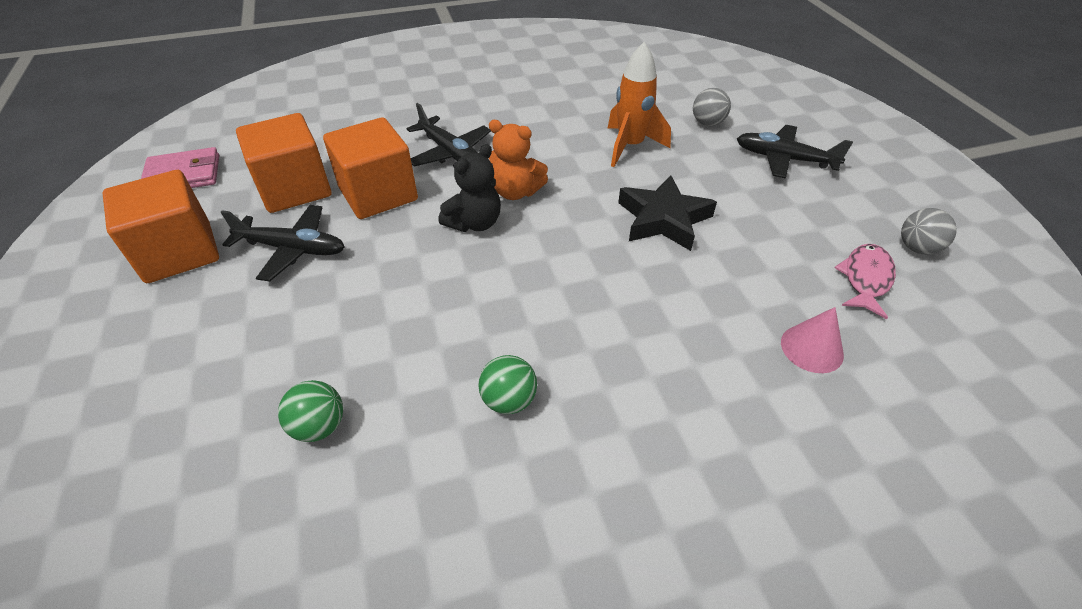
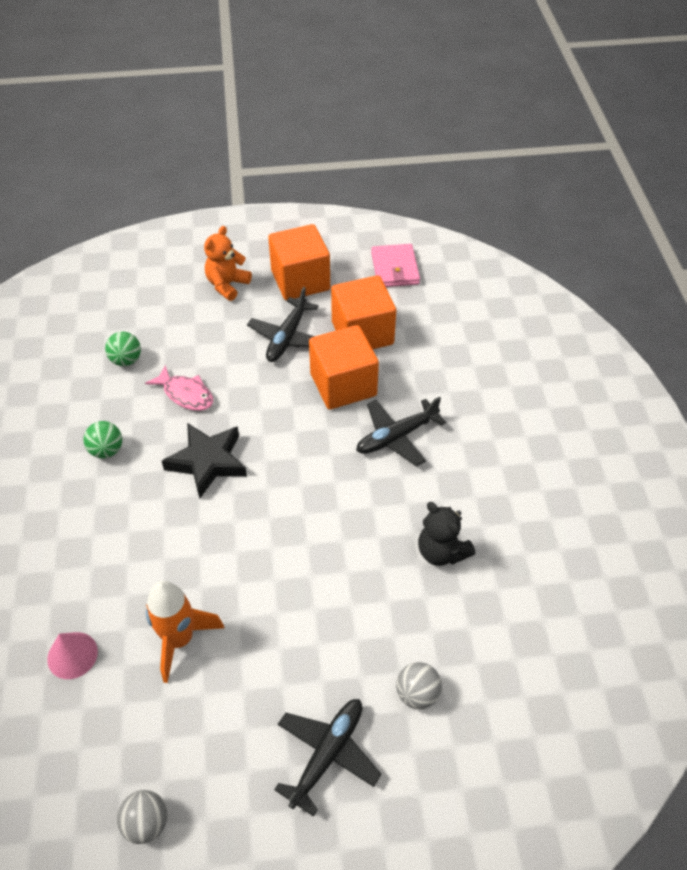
camera: 100 degrees right, 5 degrees up
black teddy bear [438,144,501,232] -> black teddy bear moved to [418,502,475,566]
orange teddy bear [489,120,548,200] -> orange teddy bear moved to [204,226,252,301]
orange rocket [607,42,671,167] -> orange rocket moved to [146,581,224,683]
black star [618,175,717,251] -> black star moved to [162,423,247,499]
pink fish [834,244,896,319] -> pink fish moved to [145,365,213,411]

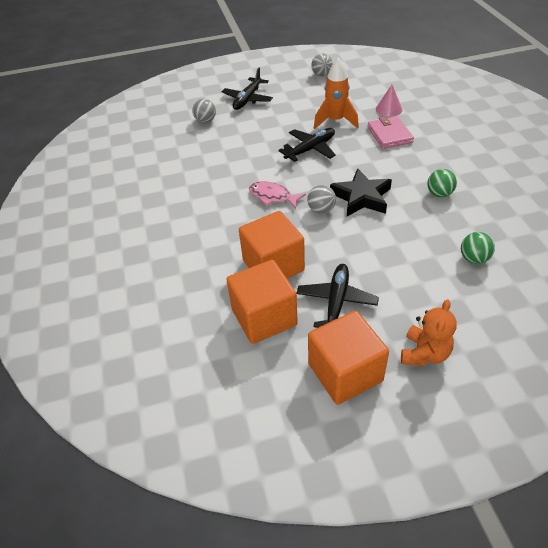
camera: 175 degrees right, 5 degrees down
pink fish [145,365,213,411] -> pink fish moved to [249,181,306,209]
black plane [356,397,446,466] -> black plane moved to [278,128,336,162]
pink wallet [371,244,420,287] -> pink wallet moved to [367,116,414,149]
black teddy bear [418,502,475,566] -> none
none -> grey ball [307,185,336,214]

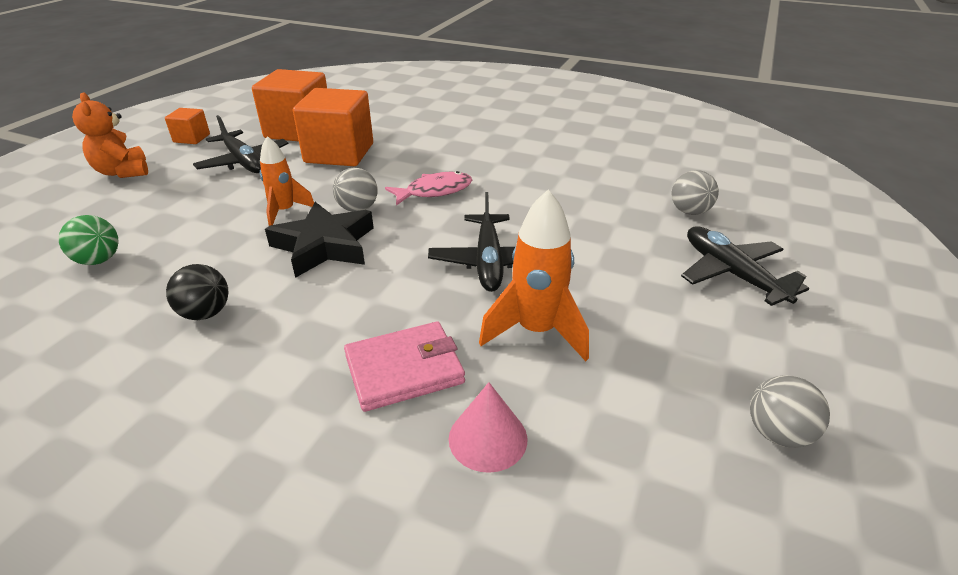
camera: 125 degrees right, 10 degrees down
orange cube [308,311,389,405] -> orange cube [165,108,210,144], size x0.49
pink wallet [367,116,414,149] -> pink wallet turned 45 degrees counterclockwise [344,321,465,412]
green ball [427,169,457,198] -> black ball [166,264,228,320]
none -> orange rocket [260,136,314,226]

